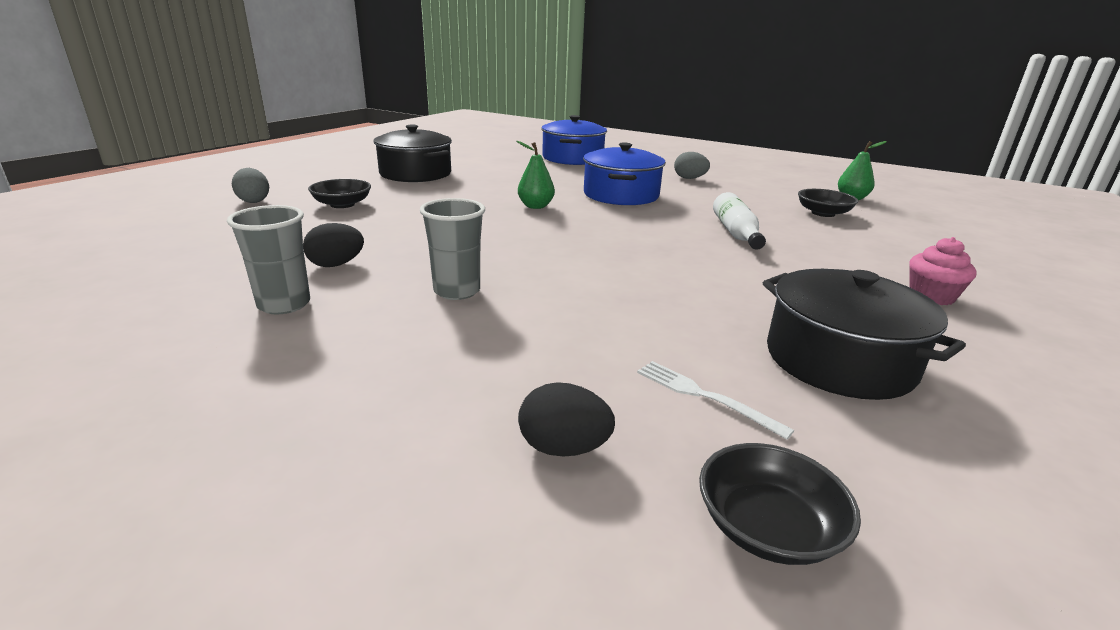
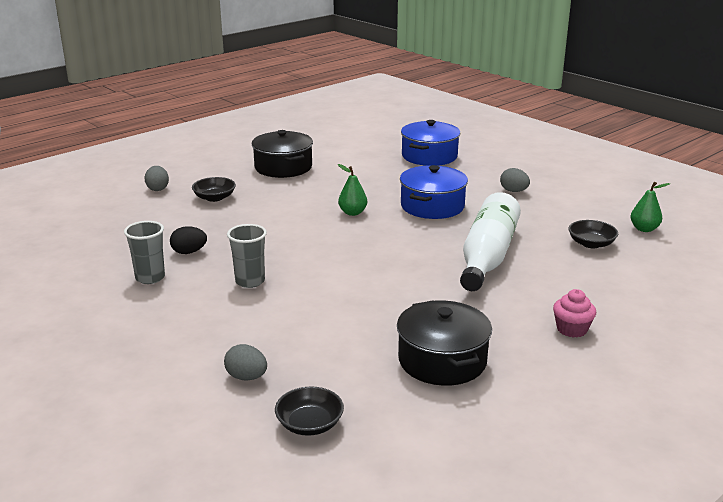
camera: 20 degrees right, 0 degrees up
black egg [518,382,615,457] -> grey egg [224,344,267,381]
white fork [637,361,794,440] -> none
white bottle [713,192,766,250] -> white bottle [460,192,521,291], size x1.82

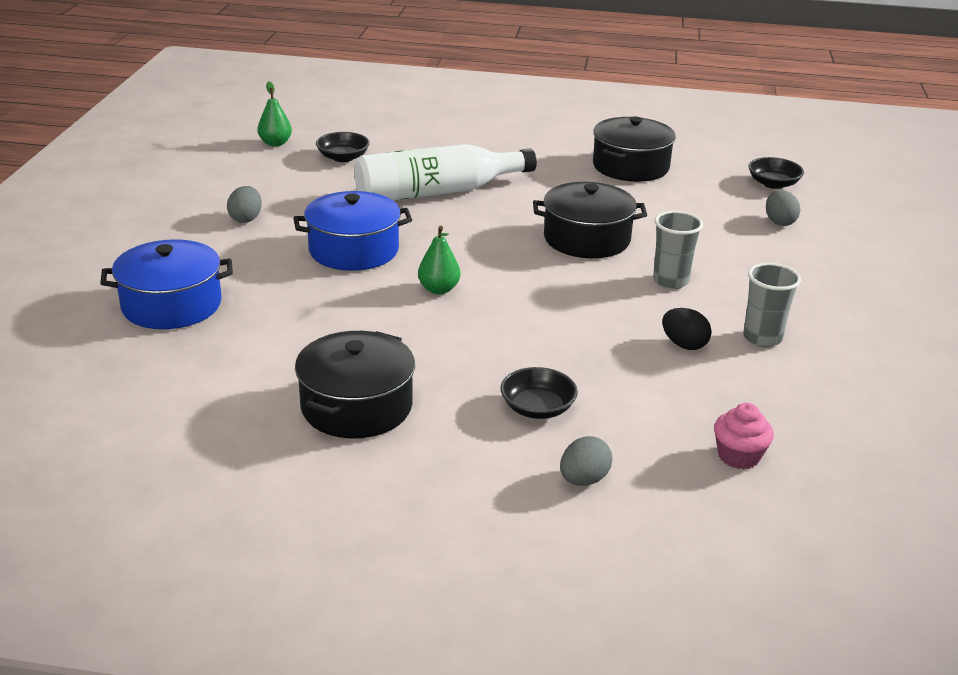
camera: 130 degrees left, 5 degrees up
pink cupcake [553,289,596,338] -> pink cupcake moved to [714,403,774,469]
none -> black pot [533,182,647,258]

